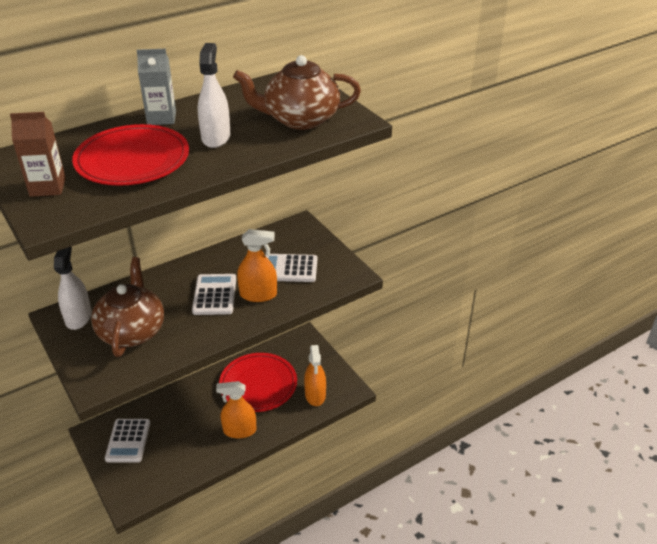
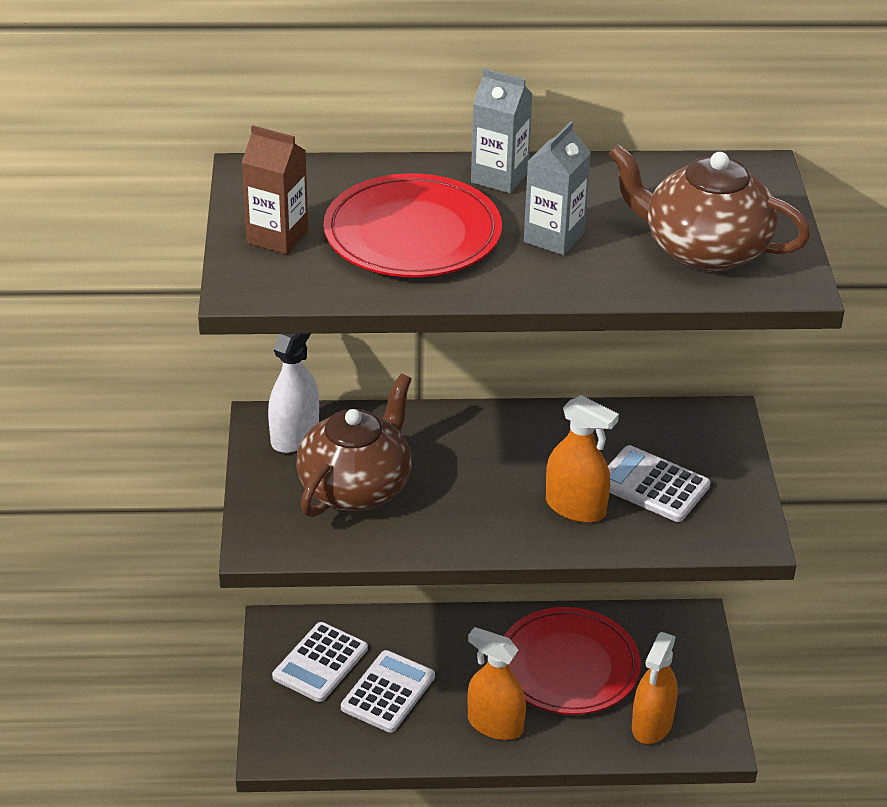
camera: 30 degrees right, 0 degrees up
white calculator [192,274,236,315] -> white calculator moved to [341,650,435,733]
white spray bottle [198,43,231,148] -> grey carton [524,121,591,255]

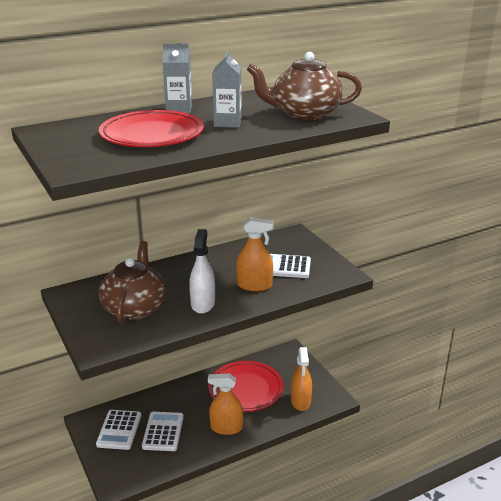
camera: 25 degrees left, 10 degrees down
brown carton [242,125,308,254] -> none
white spray bottle [268,334,319,453] -> white spray bottle moved to [189,229,215,314]

